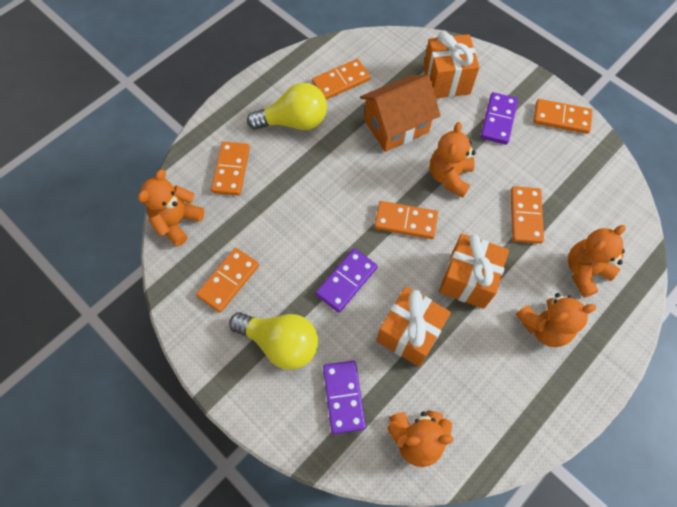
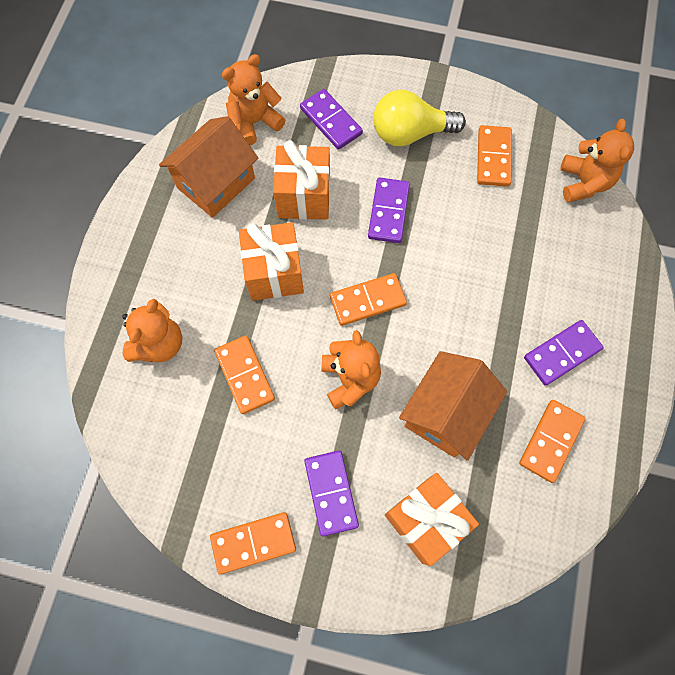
camera: 150 degrees right, 5 degrees up
orange domino [211,142,250,196] -> none
yellow light bulb [247,83,327,130] -> purple domino [524,320,604,386]
orange teddy bear [516,293,596,347] -> none
none -> orange house [159,116,258,218]

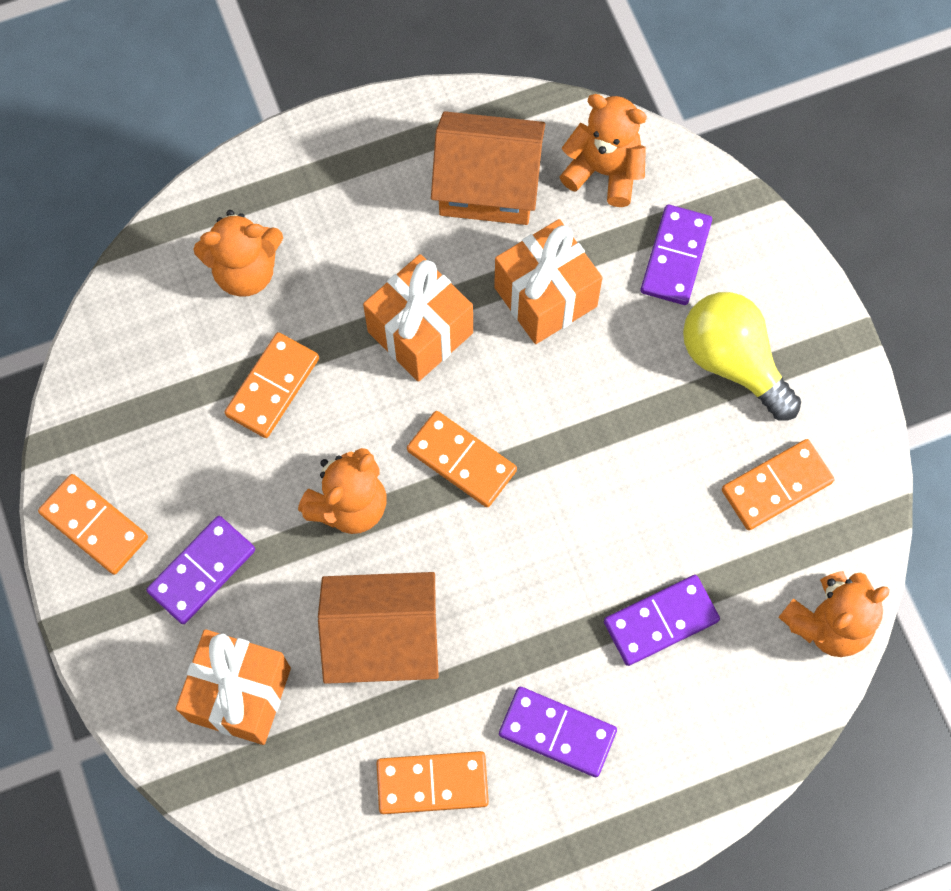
camera: 55 degrees right, 0 degrees up
purple domino [368,177,410,243] -> purple domino moved to [604,575,720,666]

